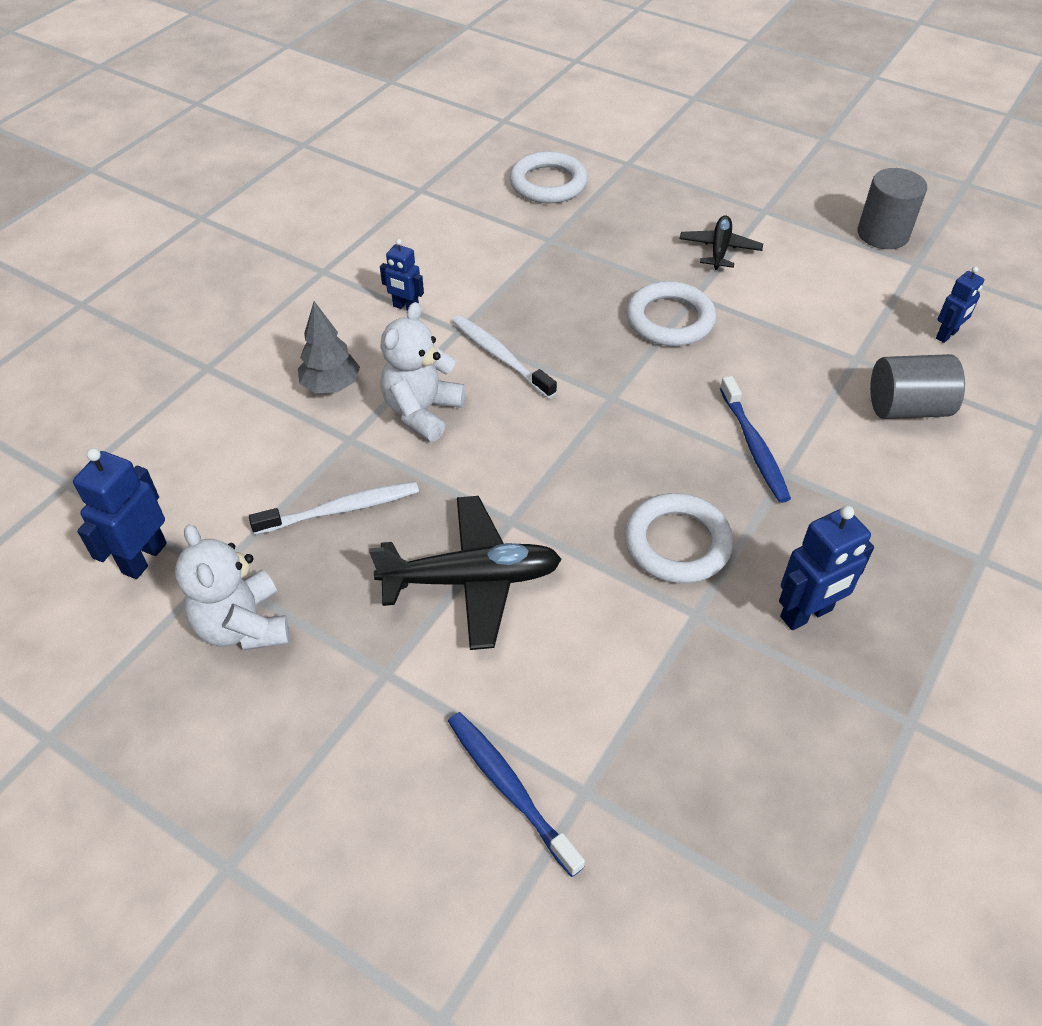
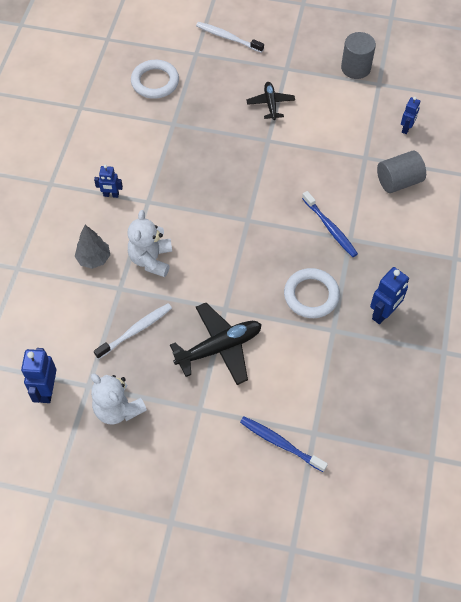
camera: 20 degrees left, 10 degrees up
white toothbrush [452,315,557,398] -> white toothbrush moved to [196,22,264,53]
white ring [626,281,716,346] -> none

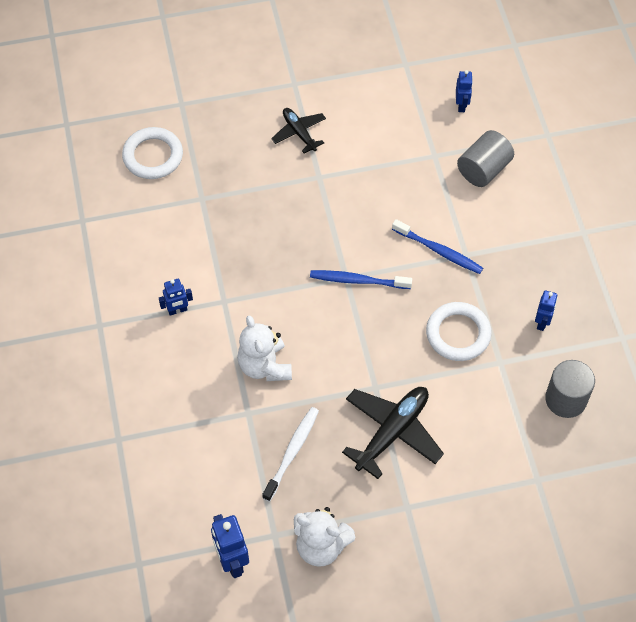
camera: 25 degrees left, 0 degrees up
grey tree [75,225,110,269] -> none
white toothbrush [196,22,264,53] -> none
blue toothbrush [240,417,328,472] -> blue toothbrush moved to [310,270,412,289]
grey cylinder [341,32,376,79] -> grey cylinder moved to [545,360,595,418]
blue robot [370,267,409,324] -> blue robot [535,290,558,331], size x0.63

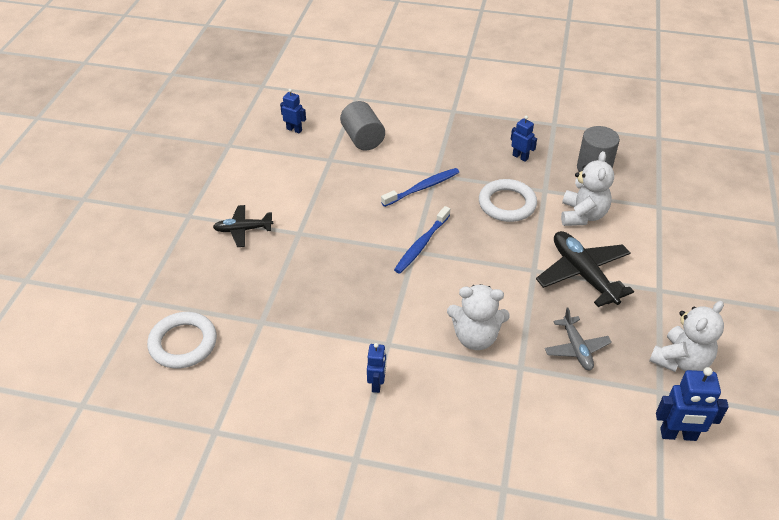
camera: 65 degrees left, 15 degrees down
white toothbrush [262,407,319,502] -> grey plane [545,308,612,370]
none -> white teddy bear [561,151,614,226]

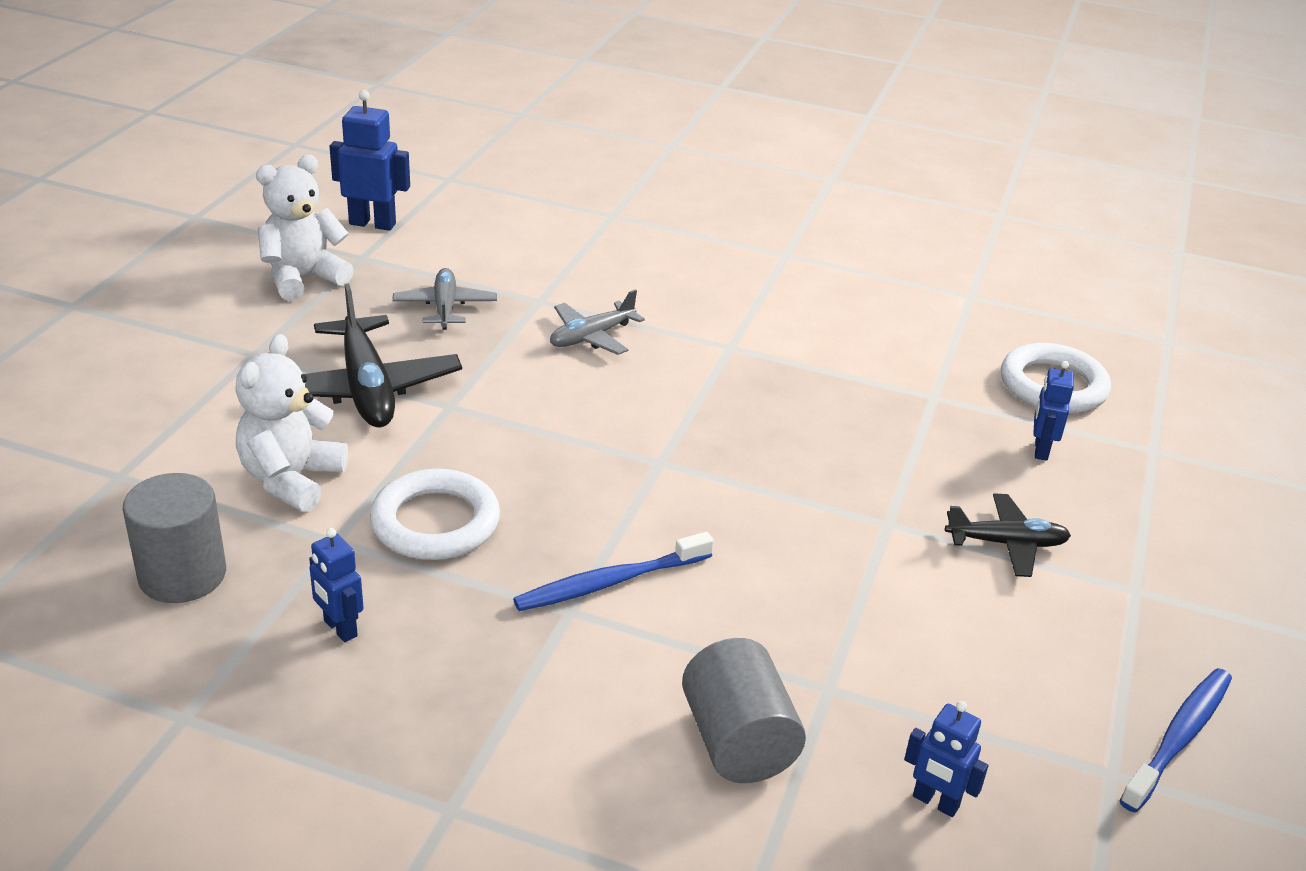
camera: 175 degrees left, 10 degrees down
blue robot [367,343,386,393] -> blue robot moved to [1033,361,1074,461]
blue toothbrush [394,206,450,274] -> blue toothbrush moved to [1119,668,1232,812]
white teddy bear [447,284,510,350] -> grey plane [550,290,645,355]

